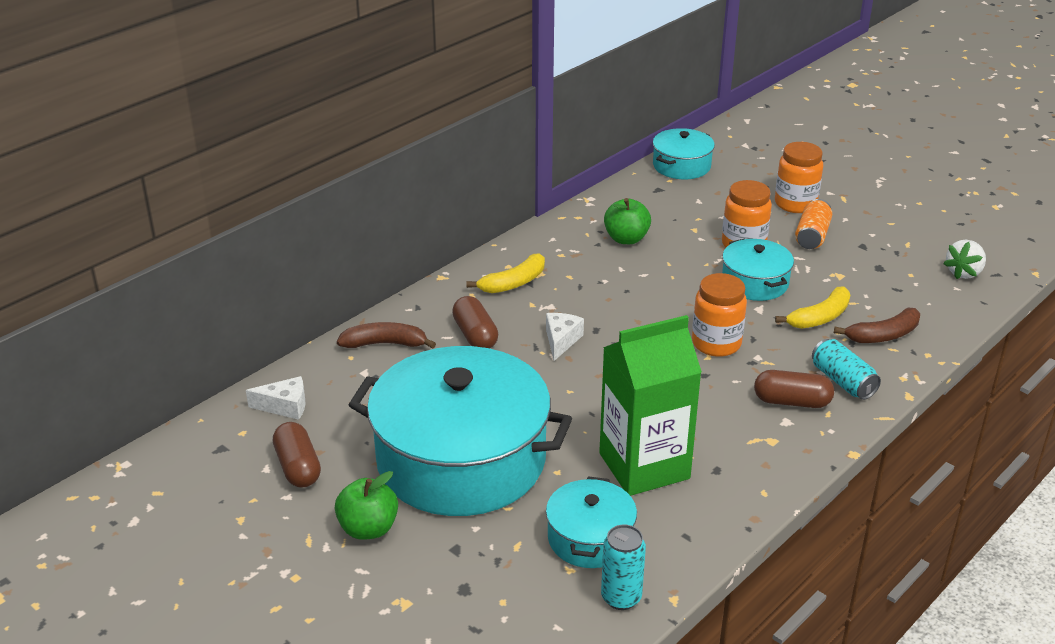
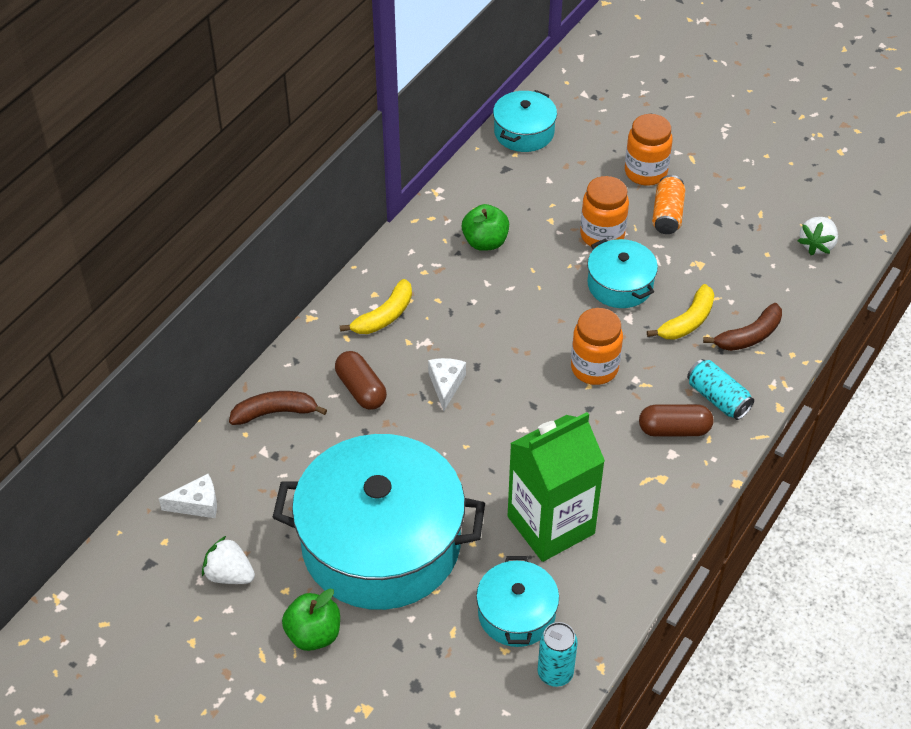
camera: 10 degrees left, 15 degrees up
brown capsule [273,422,321,488] -> white strawberry [202,536,255,584]

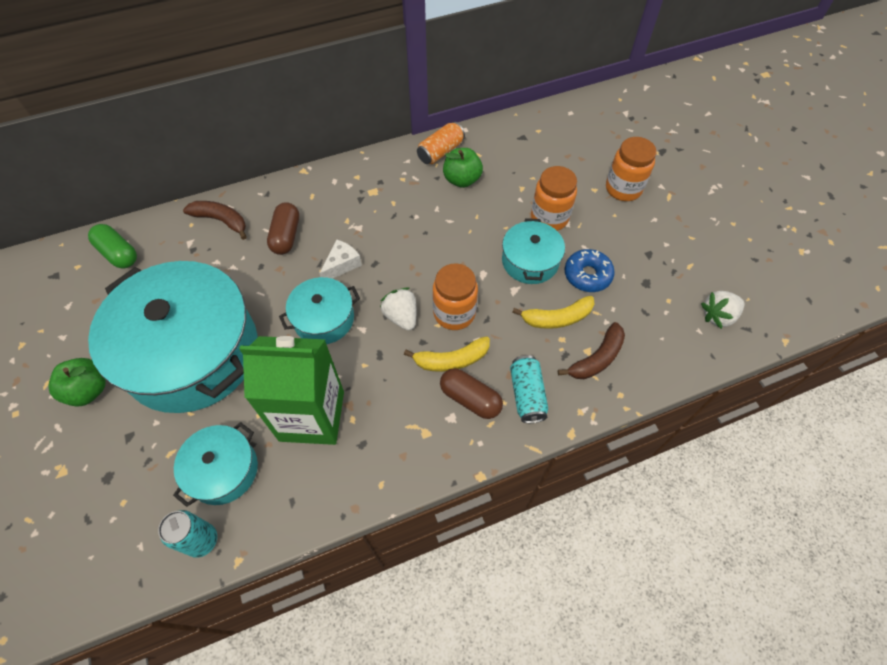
camera: 35 degrees right, 10 degrees up
white cheese [159,474,217,518] -> green capsule [88,224,137,268]
white strawberry [202,536,255,584] -> white strawberry moved to [380,287,416,330]
yellow banana [340,279,412,334] -> yellow banana moved to [404,336,490,372]
turquoise pot [493,90,557,152] -> turquoise pot moved to [279,277,360,344]
orange can [652,175,685,234] -> orange can moved to [417,122,465,164]
brown banana [703,303,782,351] -> brown banana turned 45 degrees counterclockwise [558,322,625,379]
none -> blue donut [565,249,615,292]

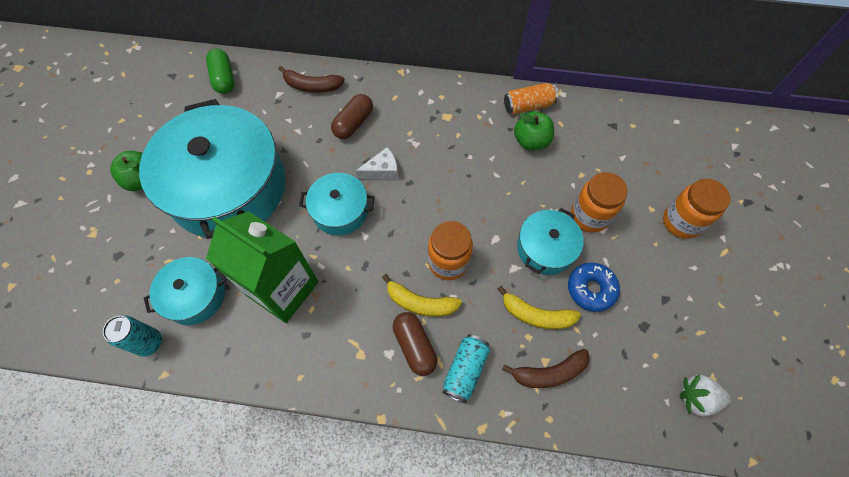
camera: 30 degrees right, 5 degrees up
brown banana [183,201,247,240] -> brown banana turned 135 degrees clockwise [278,66,345,93]
white strawberry [380,287,416,330] -> none

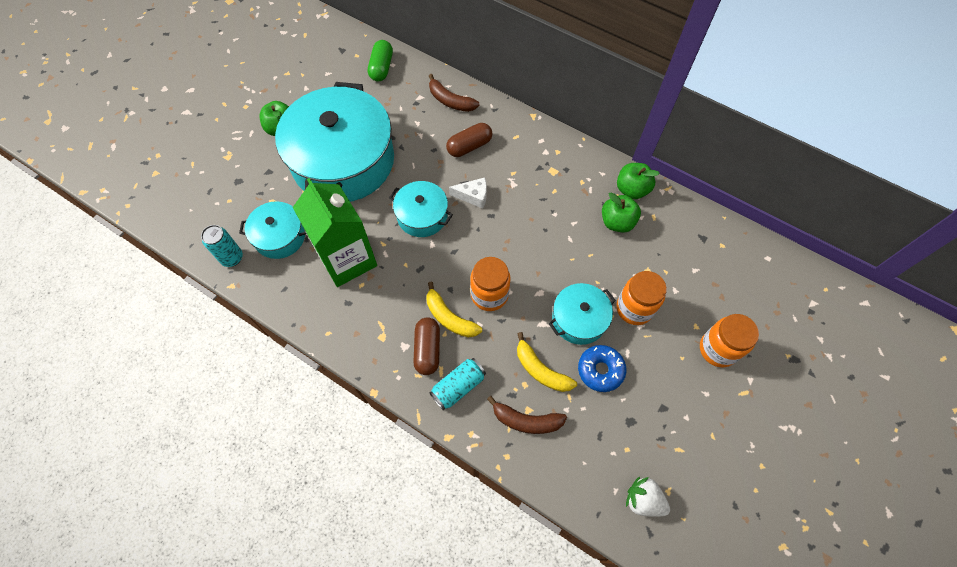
camera: 25 degrees right, 0 degrees up
orange can [504,83,558,115] -> green apple [617,163,660,199]

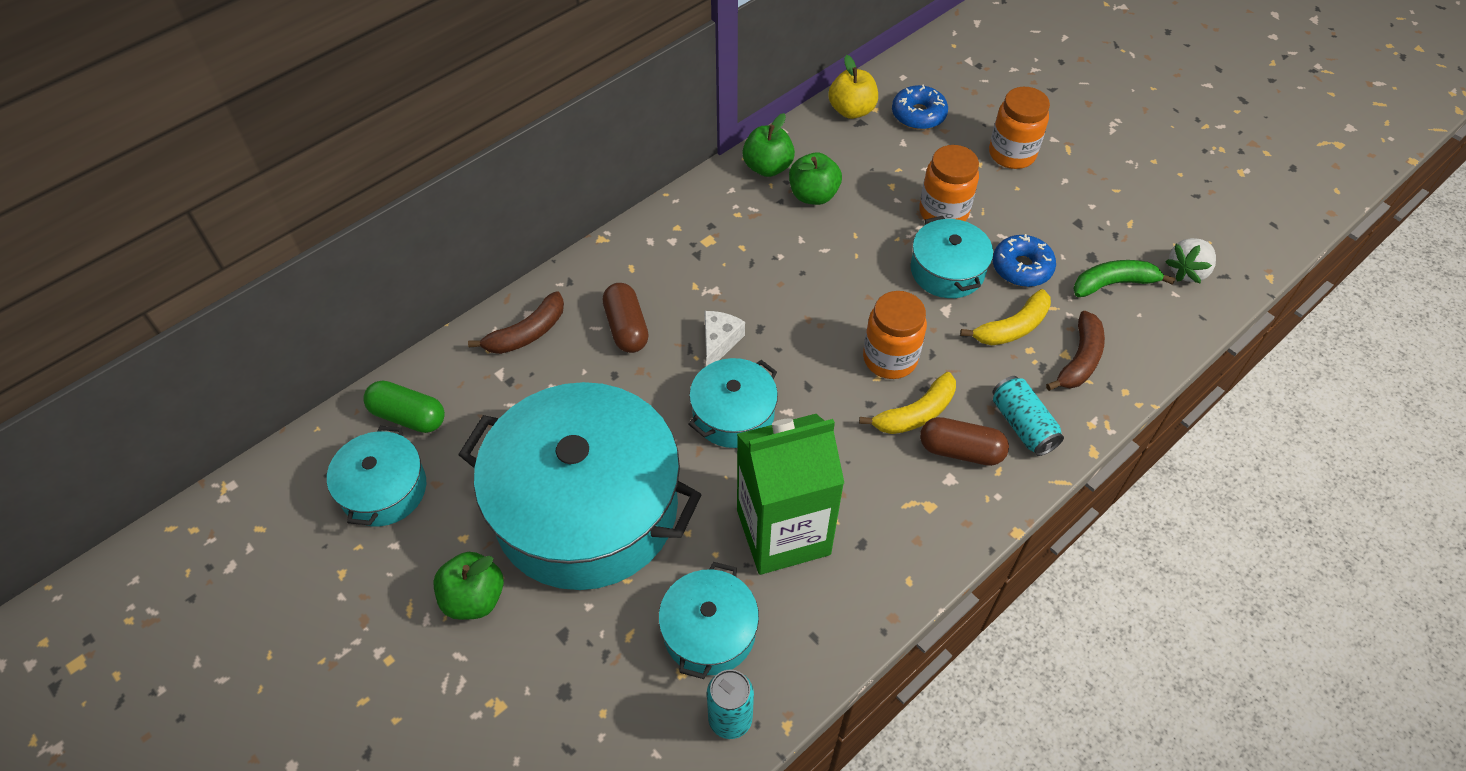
camera: 75 degrees left, 10 degrees down
none -> turquoise pot [327,426,426,526]
none -> yellow apple [828,55,878,119]
none -> blue donut [892,85,948,130]
none -> green banana [1073,260,1176,297]

